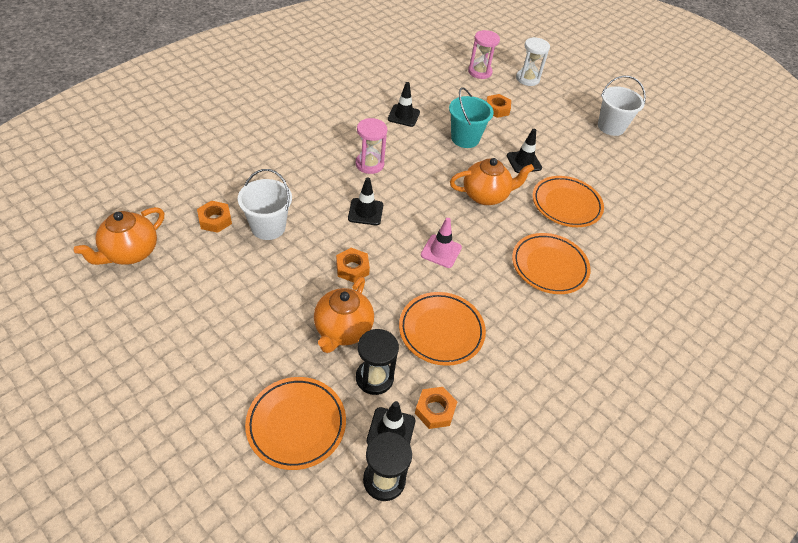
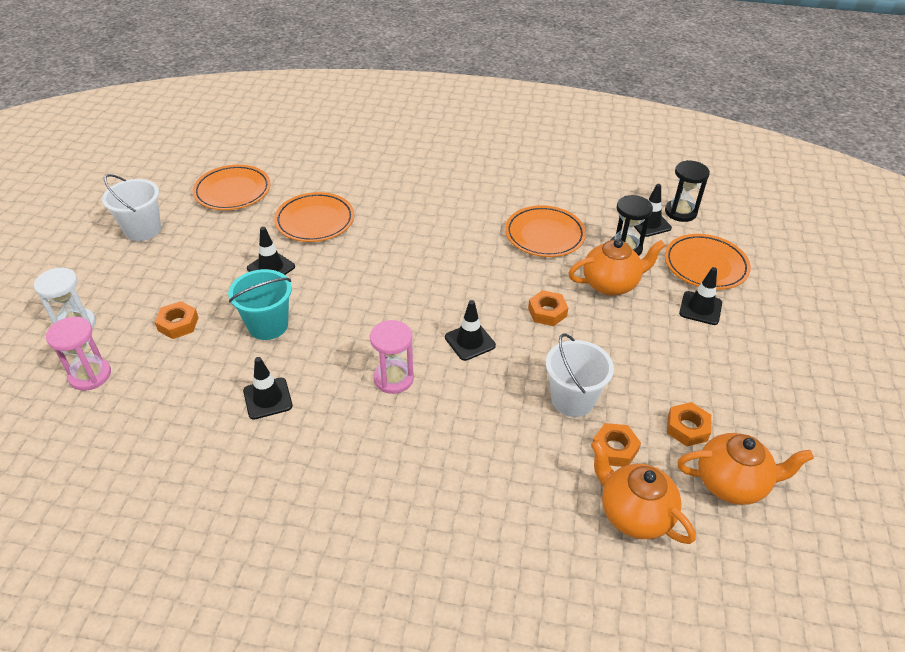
camera: 120 degrees left, 5 degrees down
orange nut [415,387,458,429] -> orange nut moved to [667,402,711,446]
pink traffic cone [421,218,462,268] -> none
orange teapot [450,158,534,205] -> orange teapot moved to [591,440,696,544]
orange plate [512,233,591,294] -> orange plate moved to [193,165,271,210]
none -> black traffic cone [679,267,722,325]

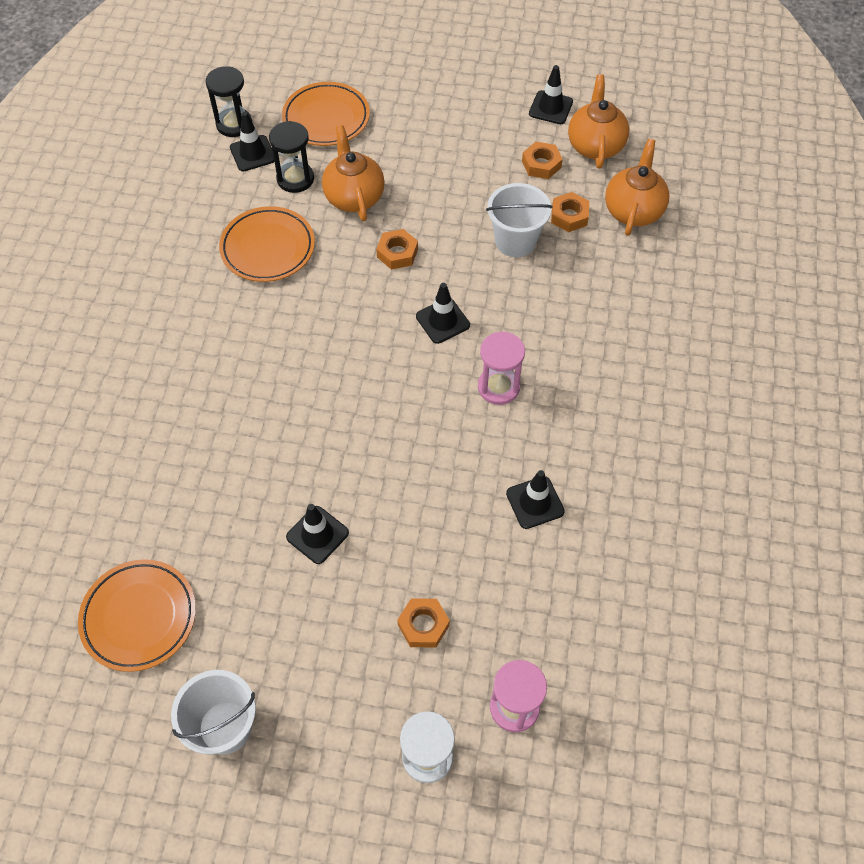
camera: 90 degrees left, 15 degrees up
turquoise bucket [228,269,292,340] -> none
orange plate [274,192,354,242] -> none
orange teapot [591,440,696,544] -> orange teapot turned 150 degrees clockwise [605,139,669,236]
black traffic cone [679,267,722,325] -> black traffic cone moved to [529,65,573,124]

